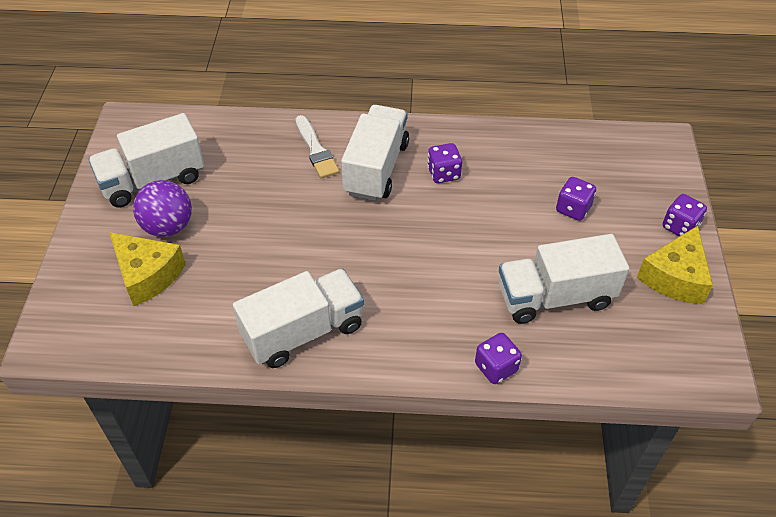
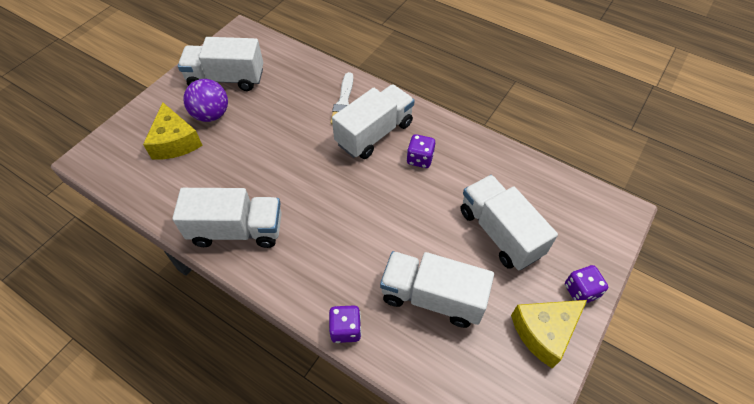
camera: 30 degrees right, 5 degrees up
purple dice [556,177,596,221] -> white truck [461,175,558,270]

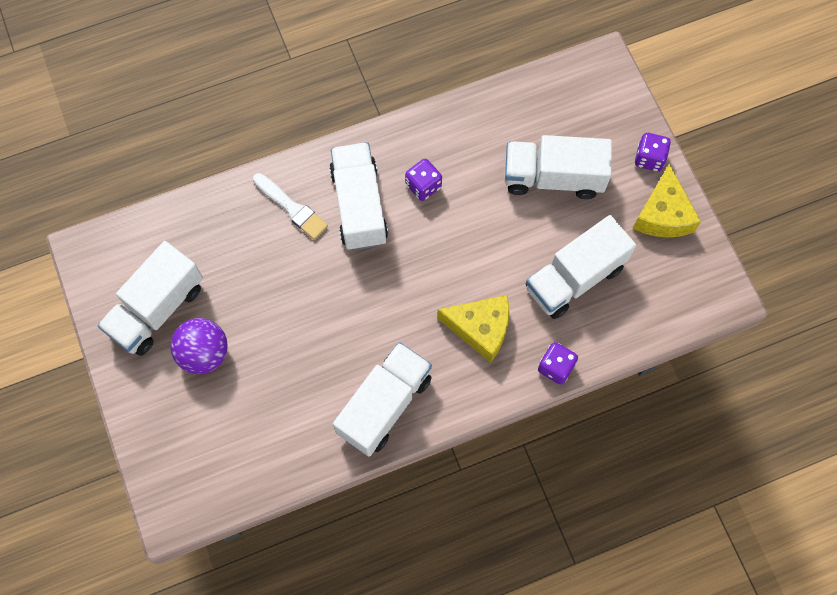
camera: 55 degrees left, 15 degrees up
yellow cheese [143,102,203,159] -> yellow cheese moved to [437,295,509,363]

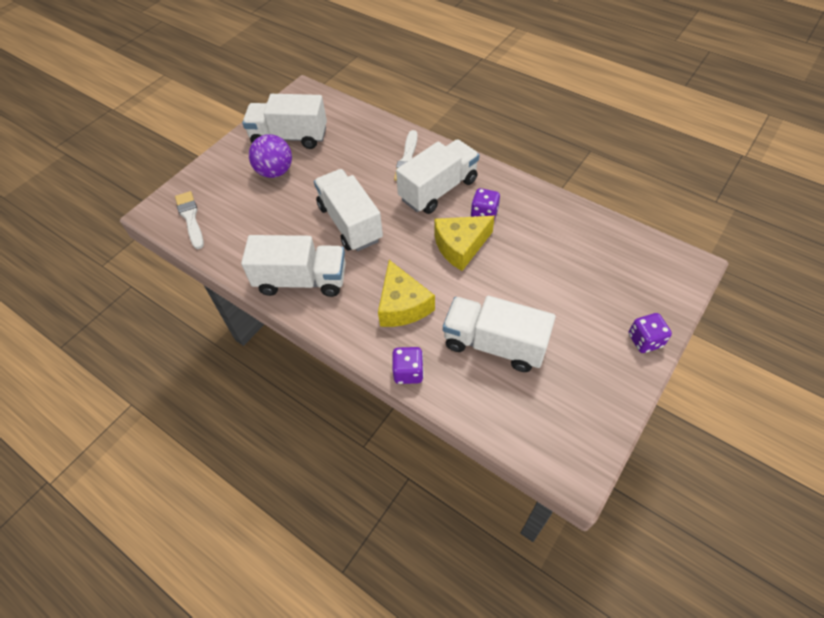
camera: 60 degrees right, 15 degrees down
white truck [505,135,612,199] -> white truck moved to [314,169,383,251]
yellow cheese [633,163,701,238] -> yellow cheese moved to [434,216,495,271]
none -> white brush [175,191,204,249]

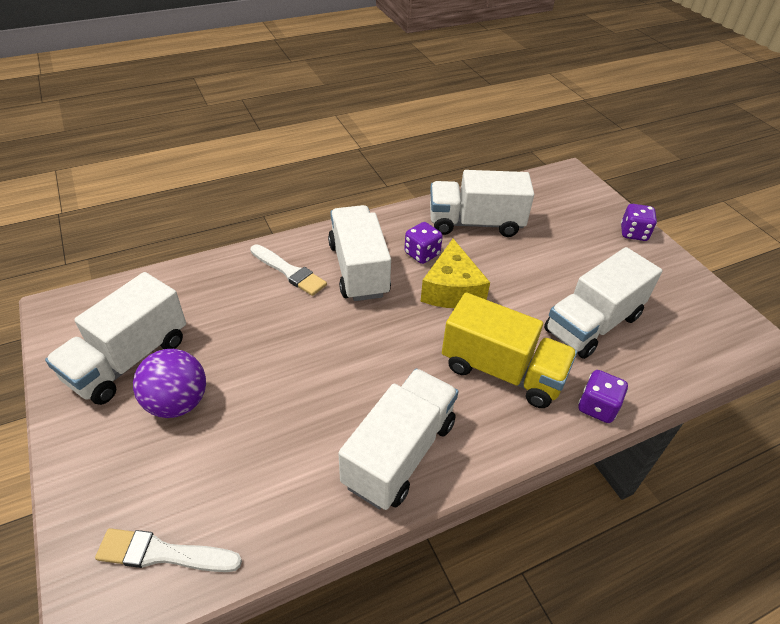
camera: 65 degrees left, 10 degrees down
white truck [314,169,383,251] -> white truck moved to [430,170,534,237]
yellow cheese [378,260,435,327] -> yellow truck [442,292,577,408]

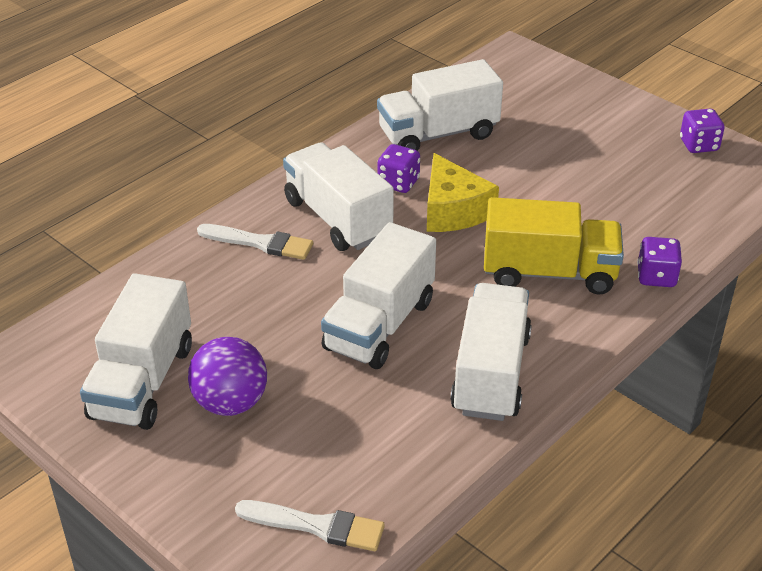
camera: 20 degrees left, 5 degrees down
white brush [95,528,242,572] -> white brush turned 150 degrees counterclockwise [235,500,385,551]
white truck [544,247,662,359] -> white truck moved to [321,222,436,369]
purple dice [621,204,657,241] -> purple dice moved to [680,109,725,153]

